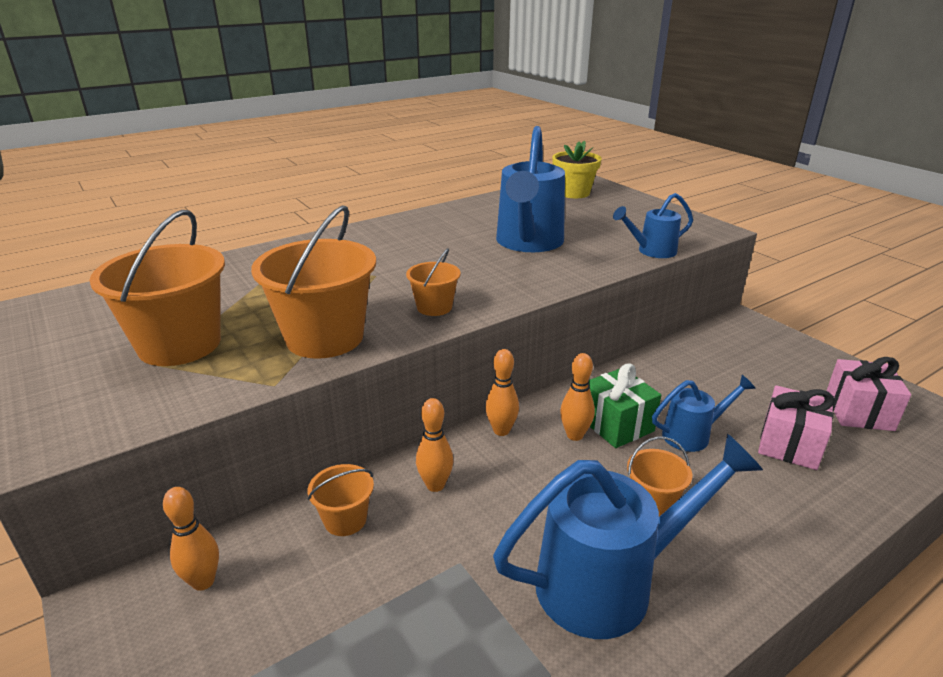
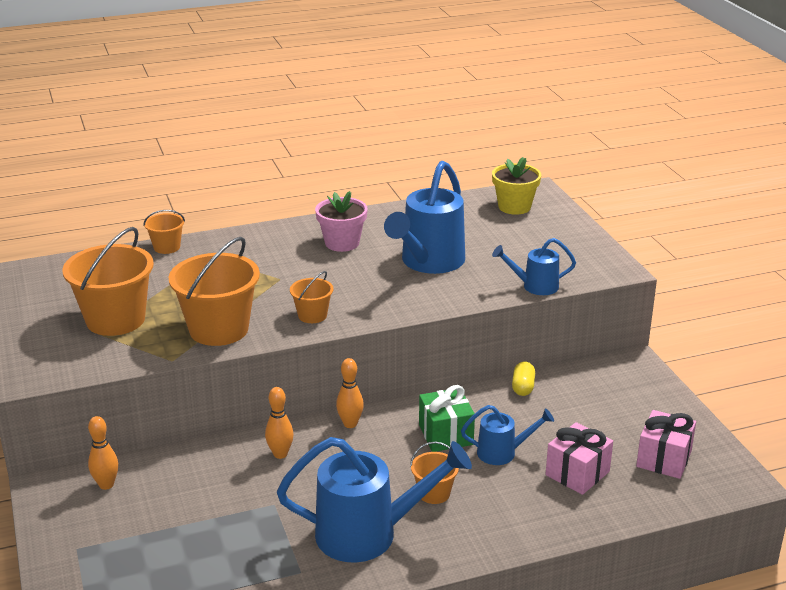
camera: 15 degrees right, 0 degrees up
orange bucket [307,464,374,536] -> orange bucket moved to [143,210,185,254]
orange bowling pin [560,353,595,441] -> none
none -> pink flower pot [315,191,368,252]
none -> yellow capsule [512,361,535,396]

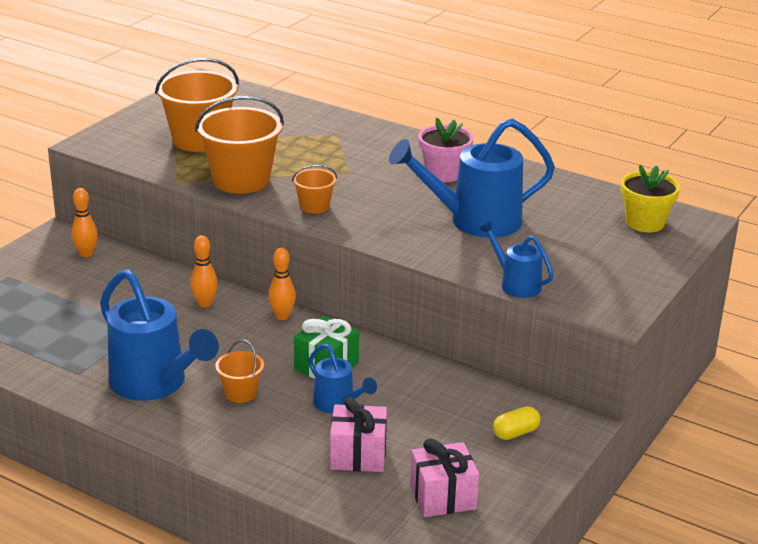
camera: 50 degrees right, 0 degrees up
orange bucket [143,210,185,254] -> none
yellow capsule [512,361,535,396] -> yellow capsule moved to [493,406,540,440]

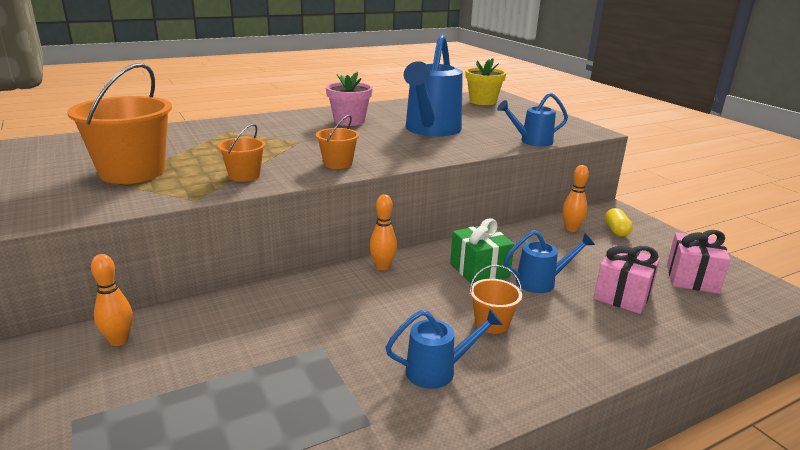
camera: 60 degrees left, 5 degrees down
blue watering can [100,269,219,401] -> blue watering can [386,309,502,389], size x0.53
orange bowling pin [190,235,218,308] -> orange bowling pin moved to [562,165,589,232]
orange bucket [195,96,284,194] -> orange bucket [218,124,266,182], size x0.50

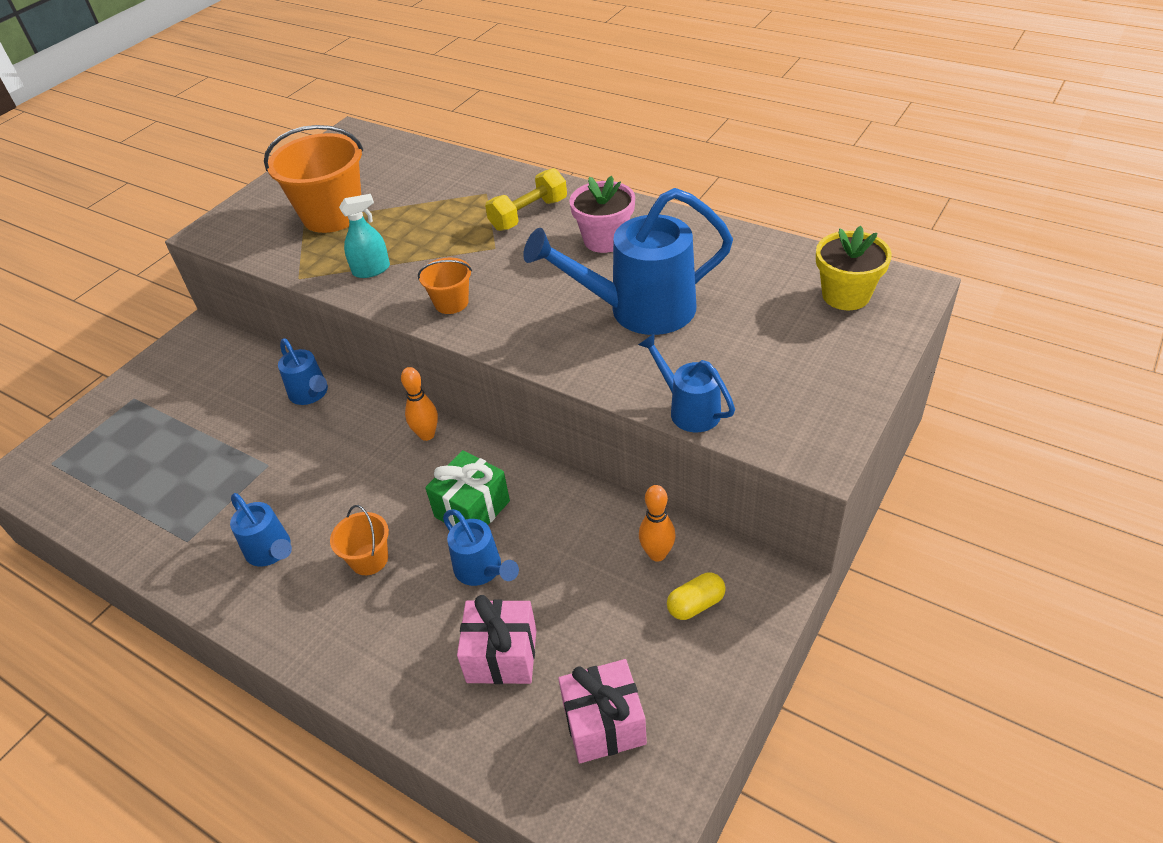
camera: 65 degrees right, 20 degrees up
orange bowling pin [91,254,133,346] -> none
orange bucket [218,124,266,182] -> turquoise spray bottle [339,194,390,278]
none -> blue watering can [278,338,328,405]
none -> yellow dumbbell [485,168,567,231]

